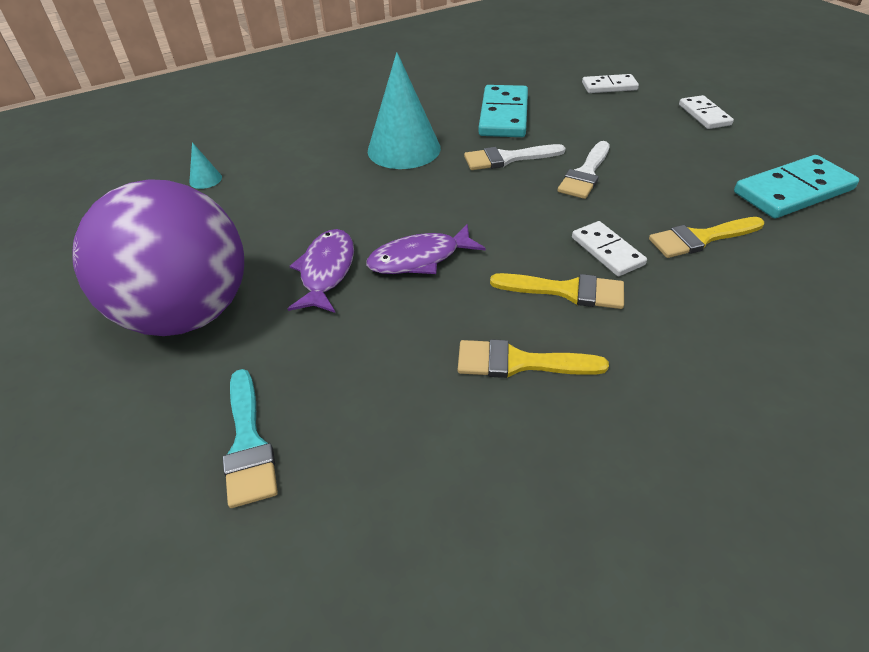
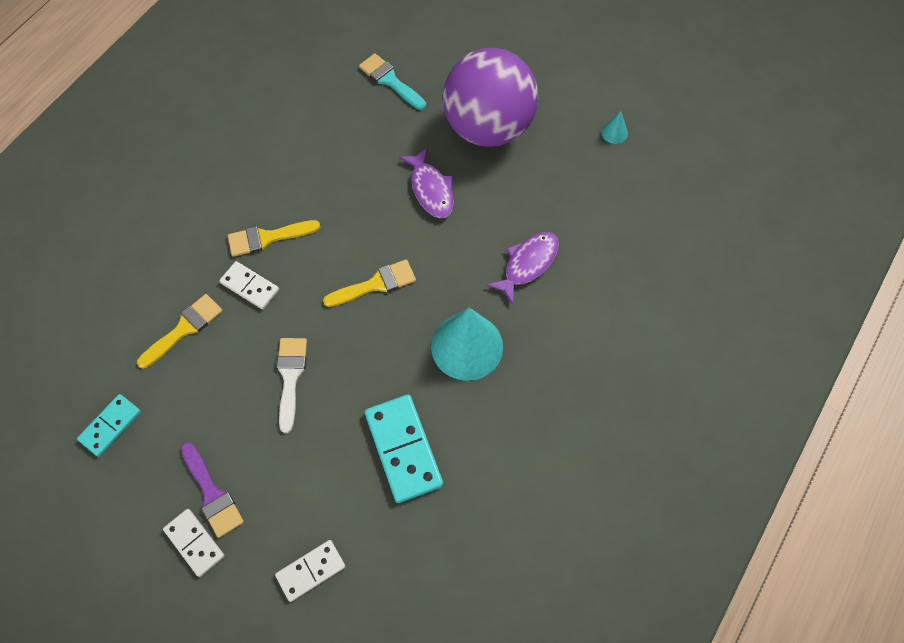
camera: 150 degrees right, 20 degrees up
turquoise cone [189,142,222,189] -> turquoise cone moved to [601,111,628,144]
purple fish [366,224,486,274] -> purple fish moved to [487,232,559,305]
yellow brush [458,339,609,378] -> yellow brush moved to [323,259,416,307]
white brush [464,144,565,170] -> none
turquoise domino [734,155,859,218] -> turquoise domino [77,394,141,457], size x0.60
none -> purple brush [181,442,244,538]

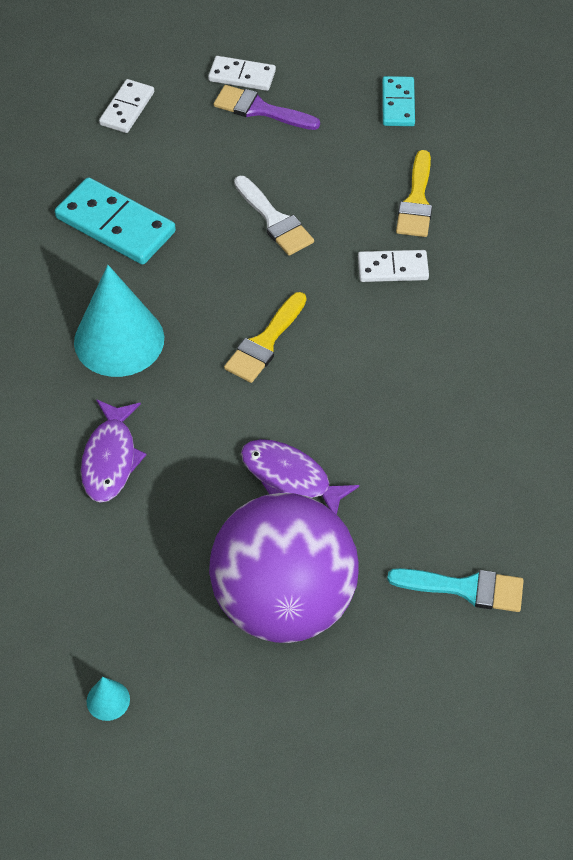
camera: 145 degrees right, 10 degrees down
yellow brush [228,220,320,257] -> none

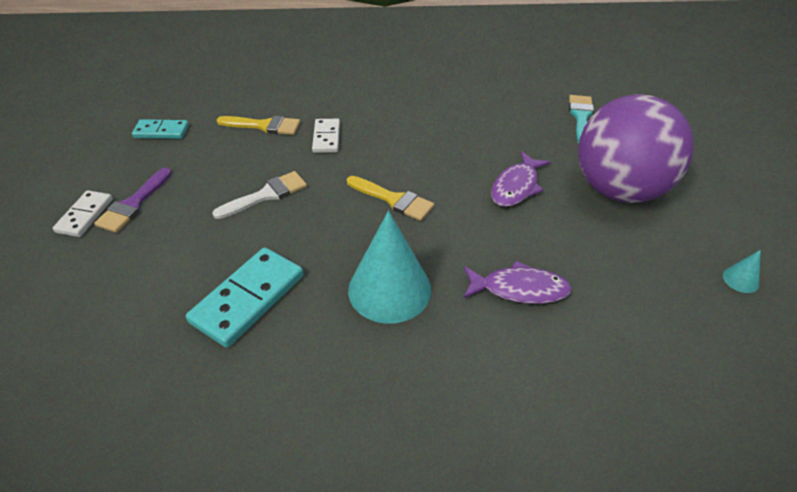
camera: 90 degrees left, 10 degrees down
white domino [99,79,154,133] -> none

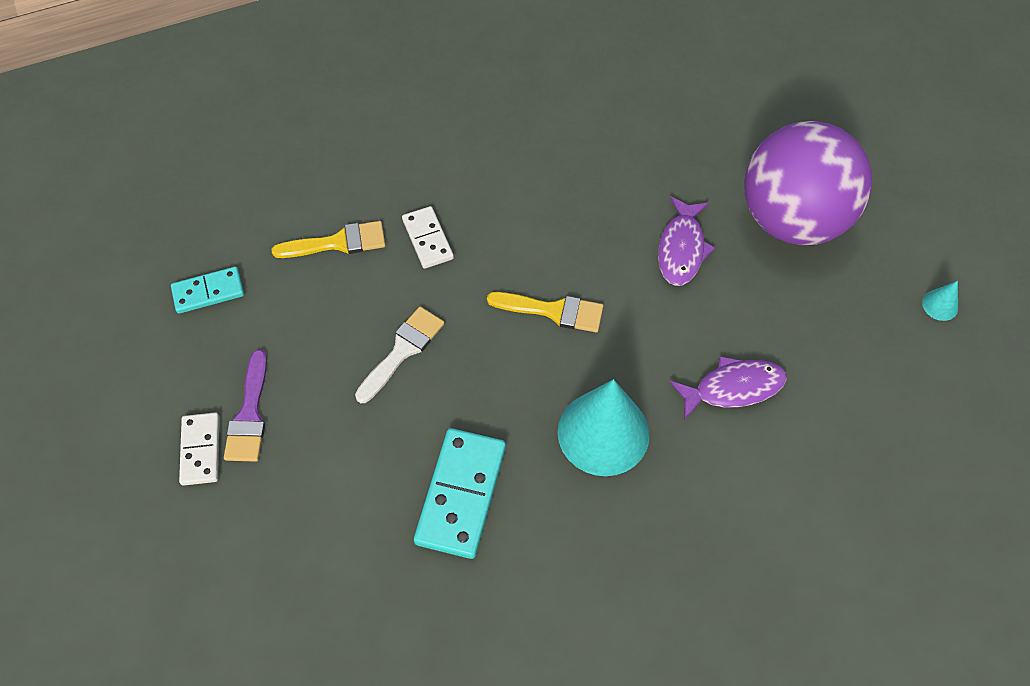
camera: 20 degrees left, 15 degrees up
turquoise brush [569,95,594,144] -> none

